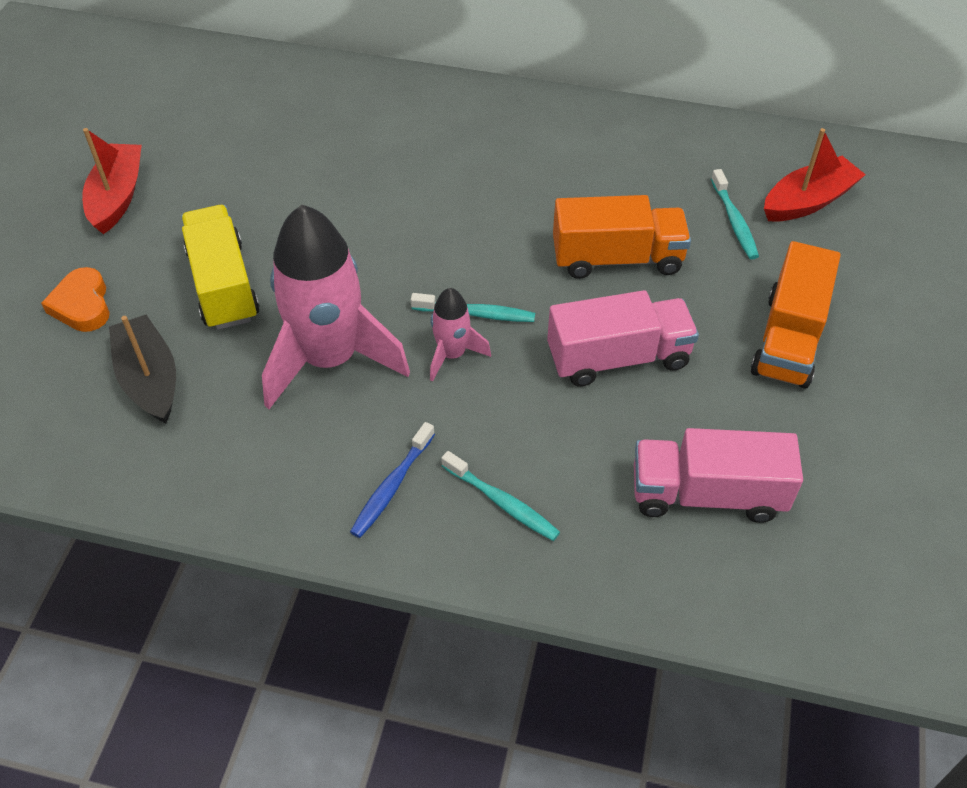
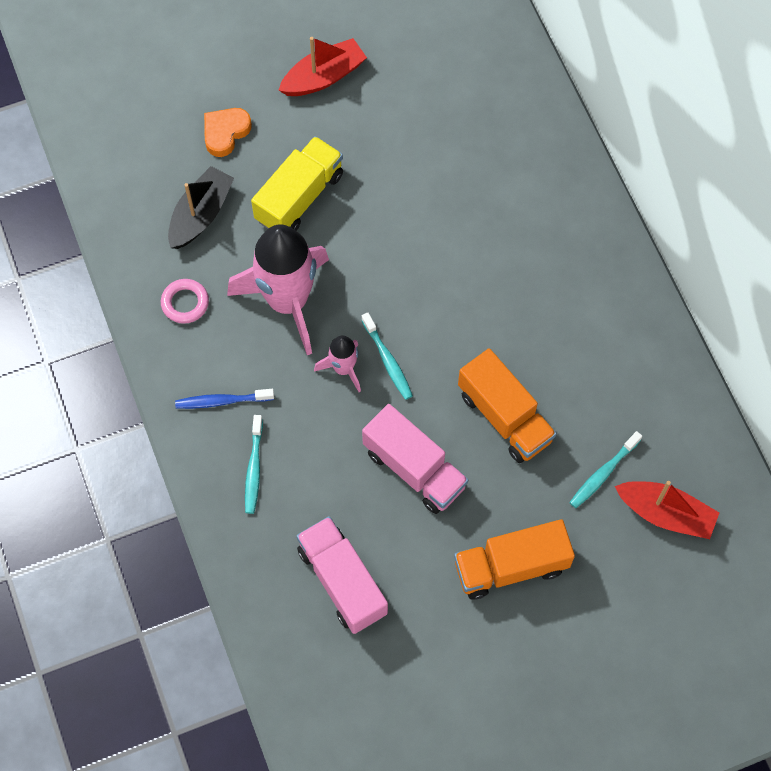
camera: 55 degrees right, 15 degrees up
none -> pink ring [161,279,209,324]

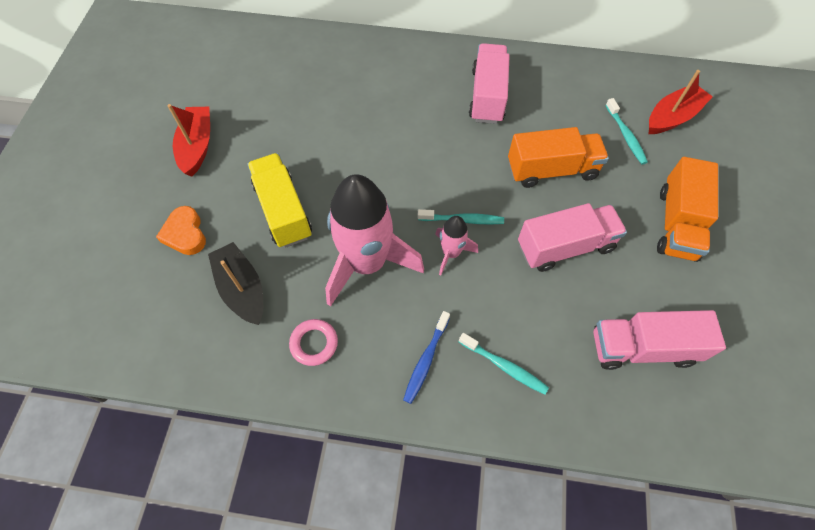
camera: 60 degrees left, 5 degrees down
none -> pink truck [469,43,510,124]

